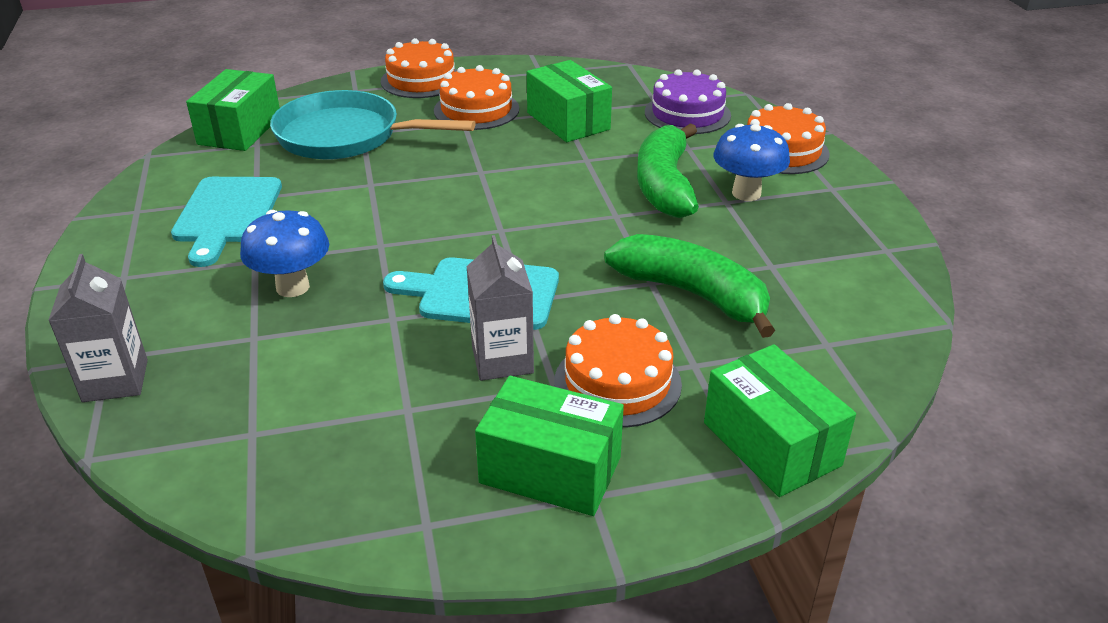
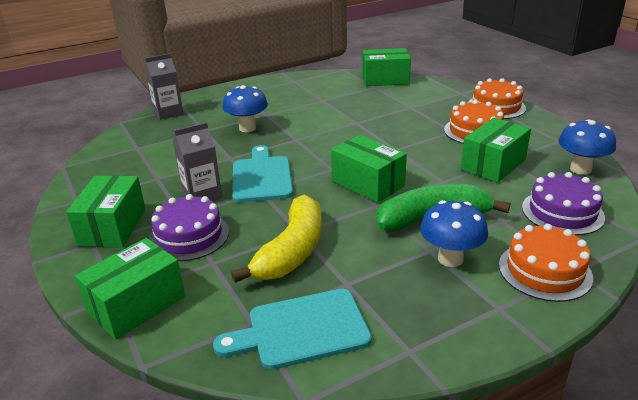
camera: 75 degrees right, 5 degrees down
turquoise cutting board [171,177,282,267] -> turquoise cutting board moved to [213,289,372,370]
turquoise pan [270,90,476,160] -> none
orange cake [554,314,682,428] -> purple cake [149,194,229,261]
green banana [604,234,775,338] -> yellow banana [231,195,322,283]
none -> green box [331,135,407,203]
none -> blue mushroom [558,119,616,175]

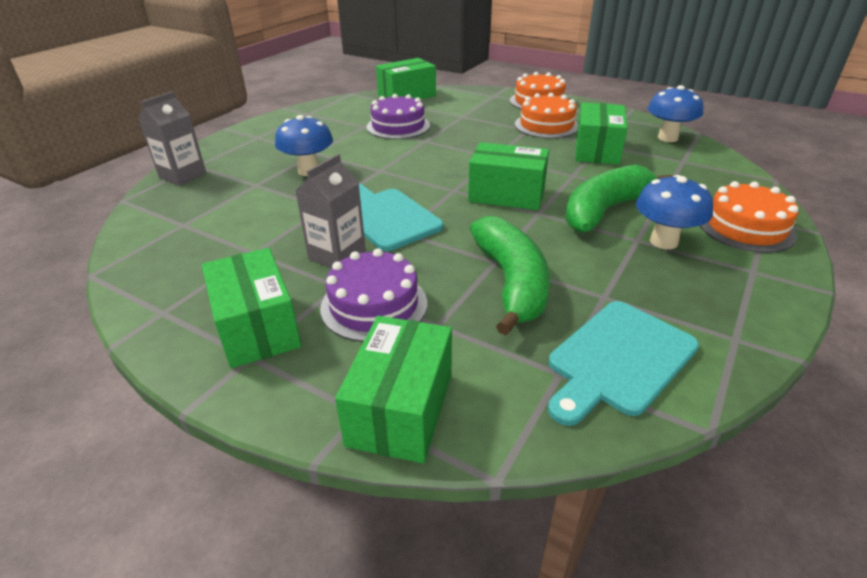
camera: 30 degrees left, 5 degrees up
yellow banana [231,195,322,283] -> green banana [470,216,550,335]
purple cake [522,172,605,235] -> purple cake moved to [367,94,430,139]

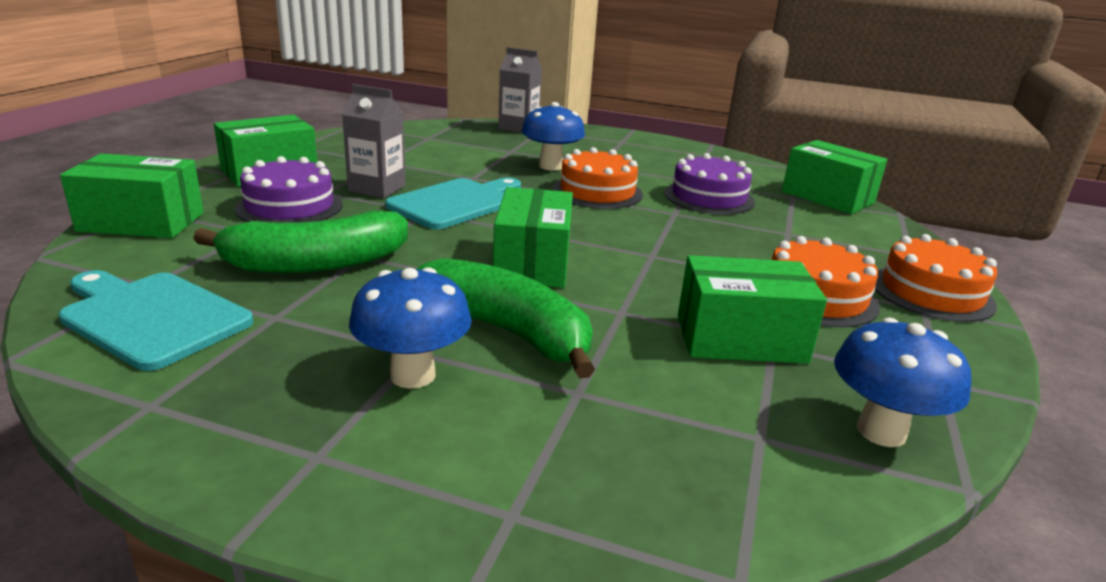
camera: 75 degrees right, 10 degrees down
orange cake [700,181,799,253] -> orange cake moved to [552,147,643,209]

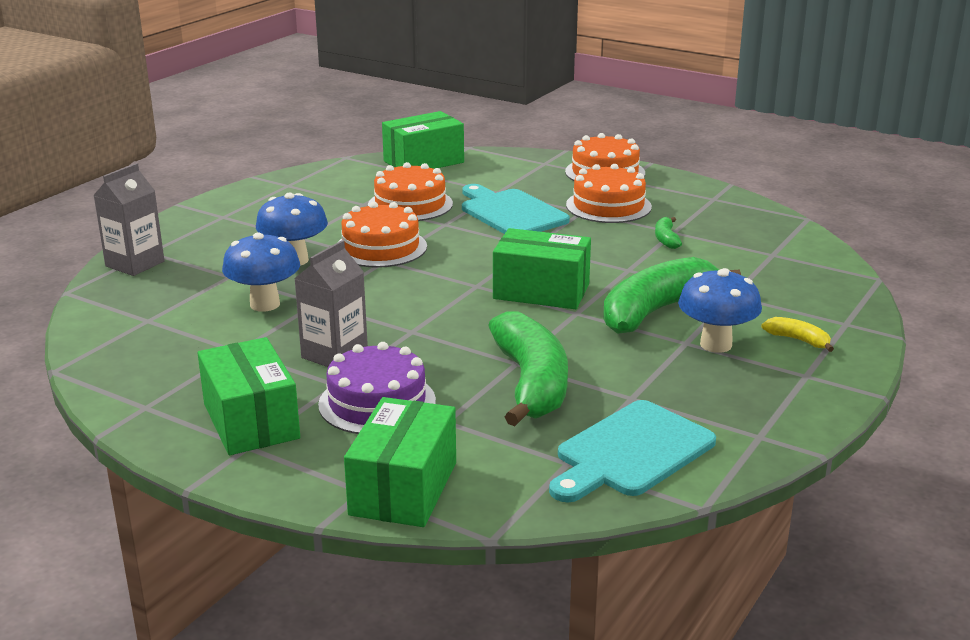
camera: 75 degrees left, 0 degrees up
turquoise cutting board [385,177,521,229] -> turquoise cutting board moved to [462,184,570,234]
purple cake [664,153,755,215] -> orange cake [368,162,453,221]
green box [678,255,827,364] -> green banana [655,217,682,249]
blue mushroom [834,317,971,447] -> blue mushroom moved to [222,232,300,312]
none -> yellow banana [761,317,834,352]

